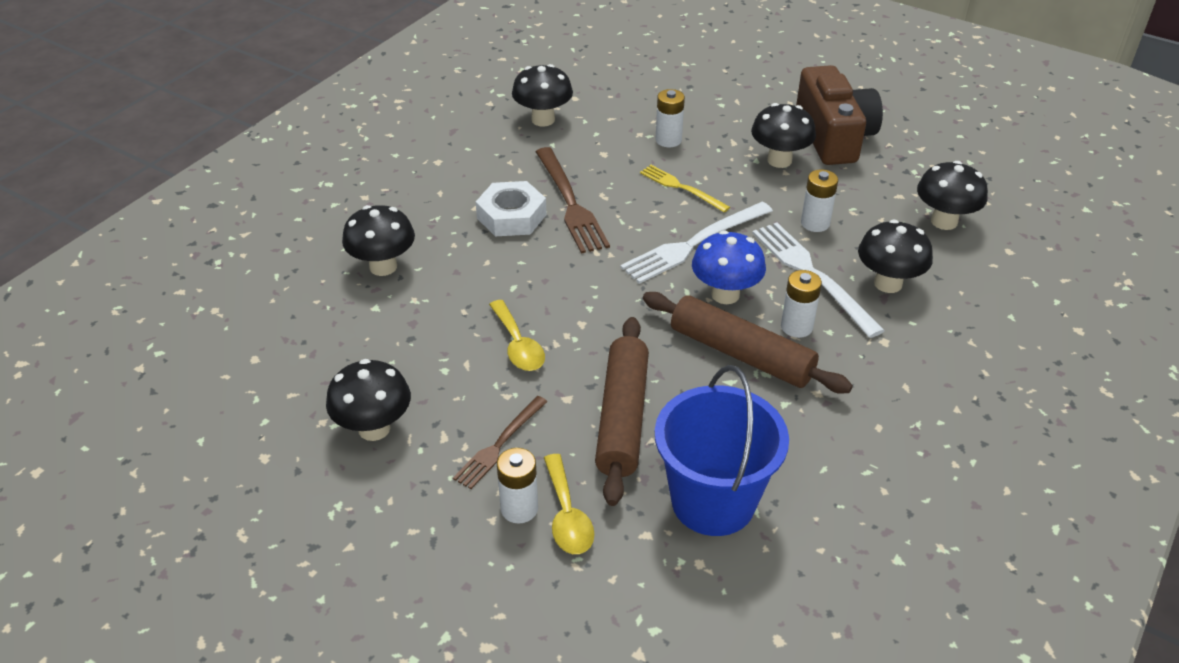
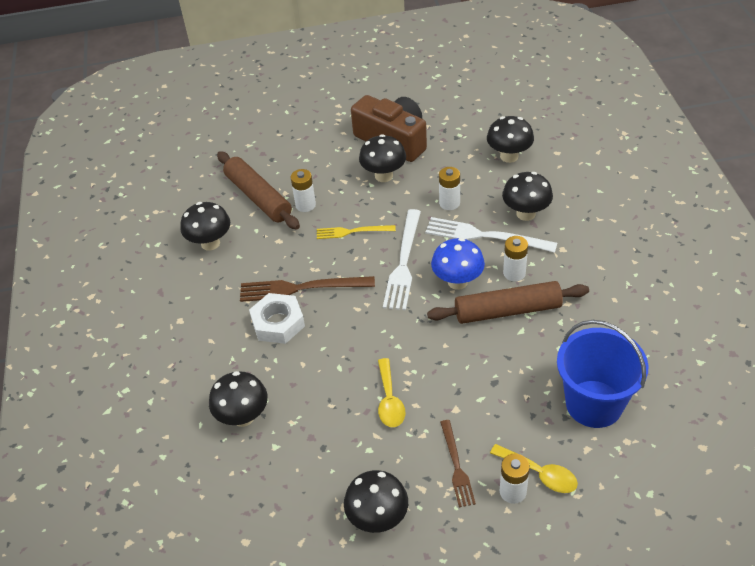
camera: 40 degrees left, 5 degrees up
yellow spoon [489,300,545,371] -> yellow spoon turned 60 degrees clockwise [378,358,405,427]
brown fork [535,147,610,254] -> brown fork turned 150 degrees clockwise [240,276,375,302]
brown rolling pin [595,317,649,506] -> brown rolling pin moved to [217,151,300,229]

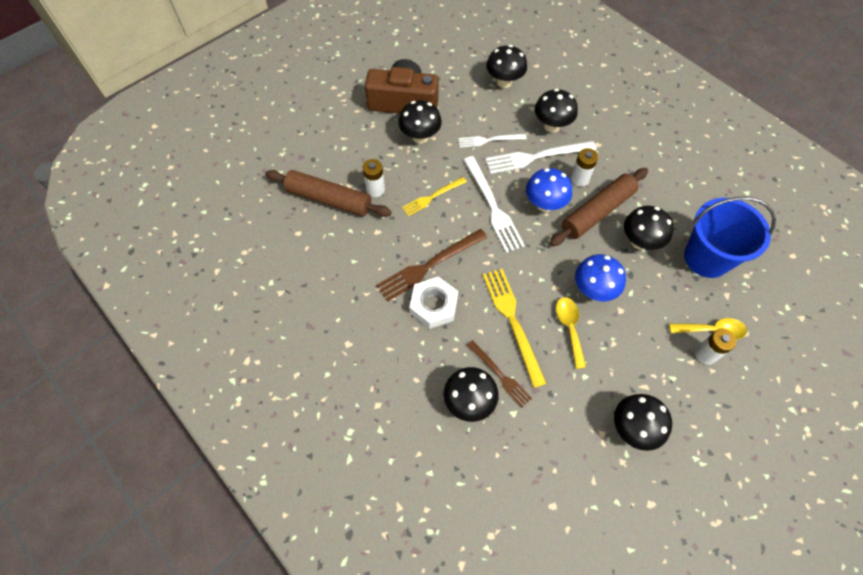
camera: 35 degrees left, 15 degrees up
black mushroom [180,202,230,251] -> black mushroom moved to [624,206,674,250]
yellow spoon [378,358,405,427] -> yellow spoon turned 150 degrees counterclockwise [556,297,586,369]
white battery [439,167,460,210] -> white fork [458,134,527,148]
brown fork [440,420,476,507] -> brown fork moved to [467,340,532,407]
none -> yellow fork [483,269,547,388]
none -> blue mushroom [575,254,626,302]

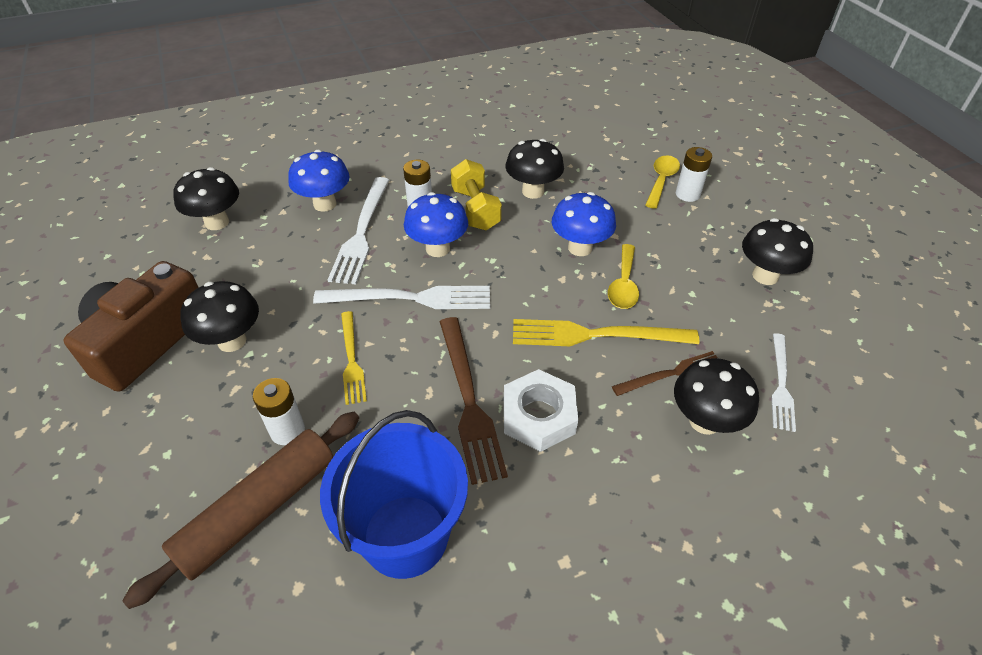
camera: 70 degrees left, 15 degrees down
white fork [458,134,527,148] -> white fork moved to [771,333,796,432]
black mushroom [535,89,578,132] -> blue mushroom [288,150,350,212]
brown rolling pin [550,168,648,246] -> yellow dumbbell [451,159,502,231]
yellow spoon [556,297,586,369] -> yellow spoon turned 90 degrees counterclockwise [608,244,639,309]
blue bucket [684,197,776,278] -> blue bucket moved to [320,410,468,579]

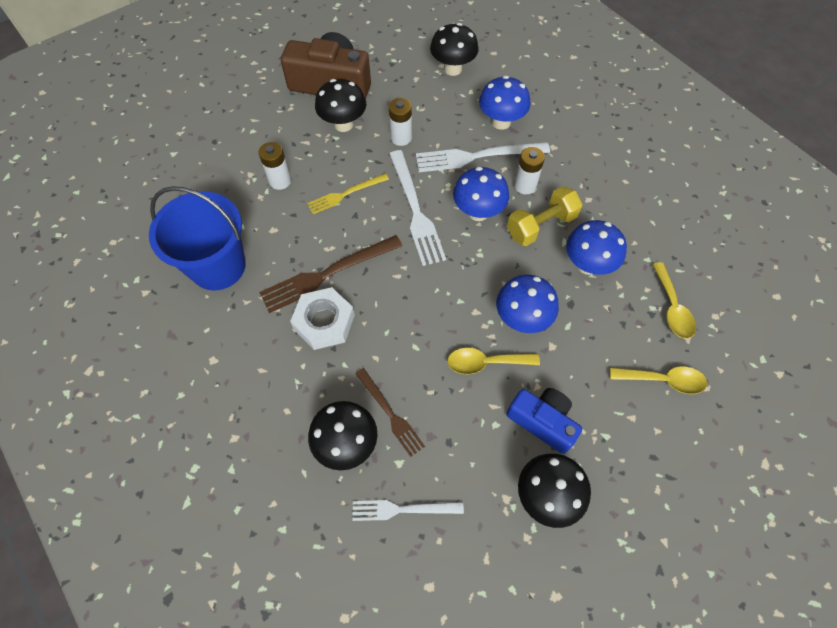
camera: 75 degrees right, 15 degrees up
brown rolling pin [122,412,359,609] -> none
black mushroom [506,139,564,199] -> blue mushroom [566,220,627,275]
yellow fork [513,319,700,346] -> none
white battery [676,147,712,202] -> white battery moved to [389,98,412,146]
none -> blue camera [506,388,582,454]
none -> yellow spoon [652,262,696,339]

